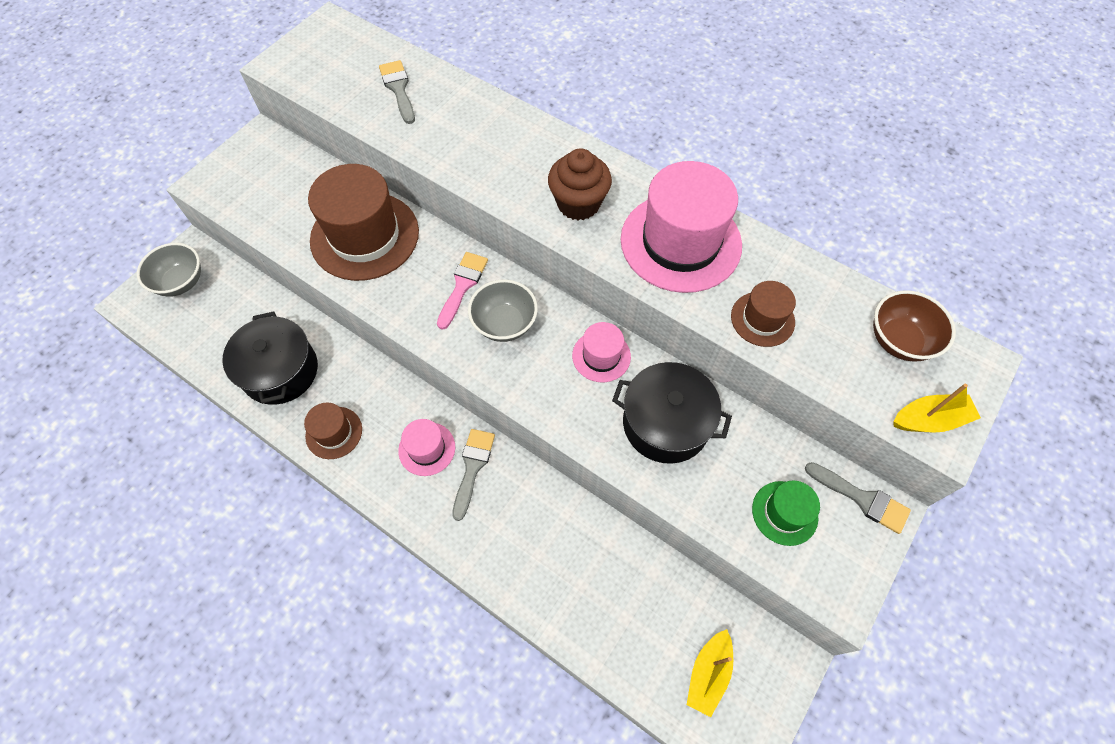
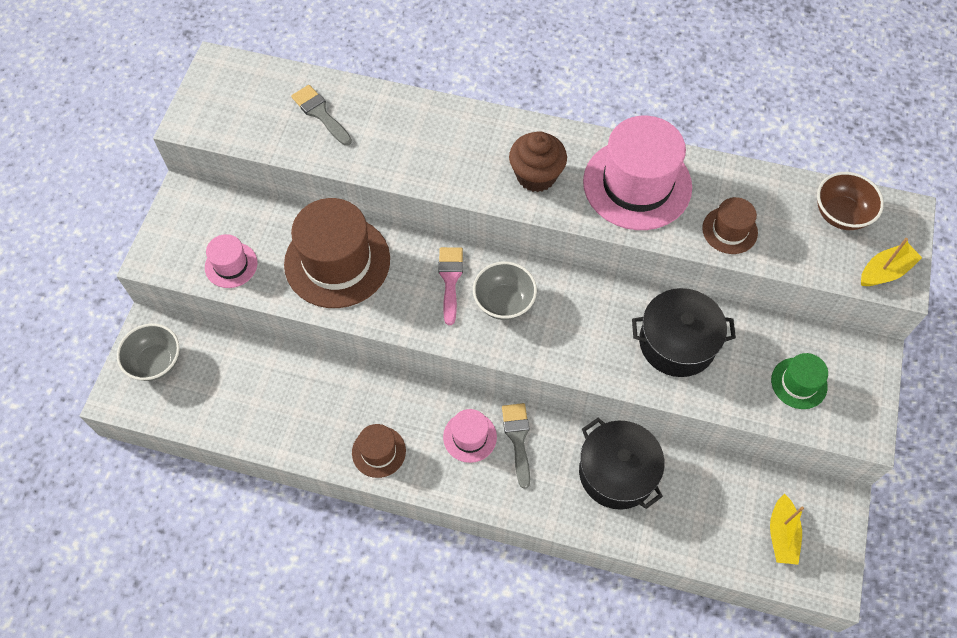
camera: 20 degrees left, 0 degrees up
black pot [222,311,318,405] -> black pot moved to [579,418,665,510]
pink hat [572,322,631,382] -> pink hat moved to [205,234,257,288]
grey brush [805,462,911,534] -> none

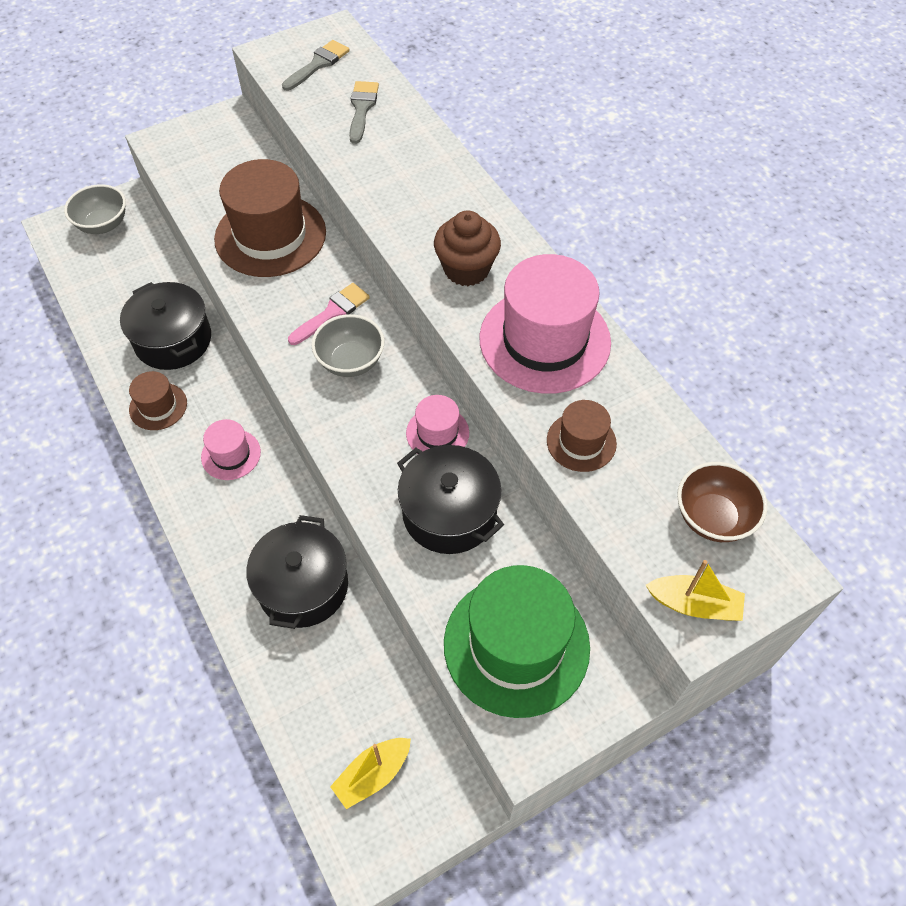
camera: 45 degrees right, 5 degrees down
pink hat [205,234,257,288] -> pink hat moved to [406,395,469,454]
grey brush [502,403,530,489] -> grey brush moved to [282,40,350,91]
green hat [771,353,828,409] -> green hat [444,565,590,718], size x2.02
none -> black pot [120,282,211,370]

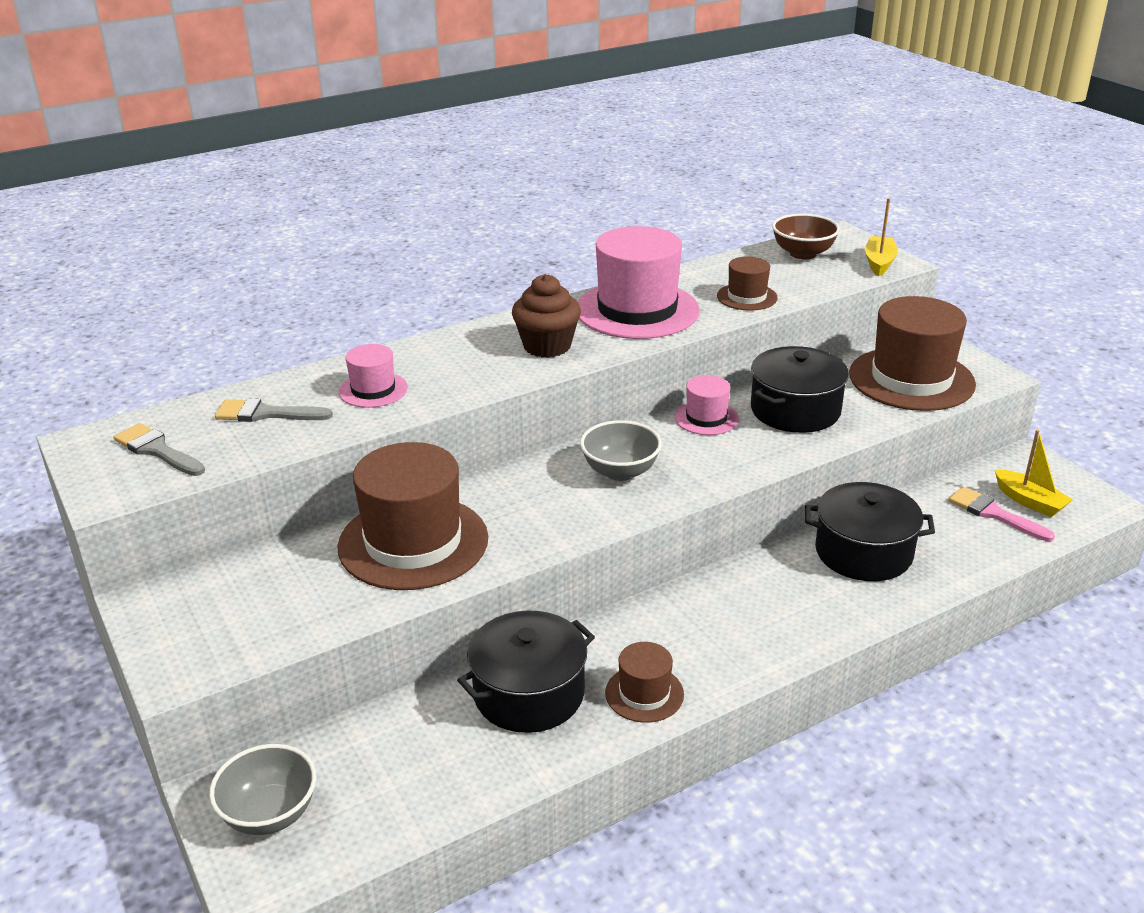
camera: 90 degrees left, 25 degrees down
pink hat [201,419,261,480] -> pink hat moved to [339,344,408,408]
pink brush [288,283,370,345] -> pink brush moved to [948,487,1055,542]
green hat [444,565,590,718] -> brown hat [849,296,976,411]

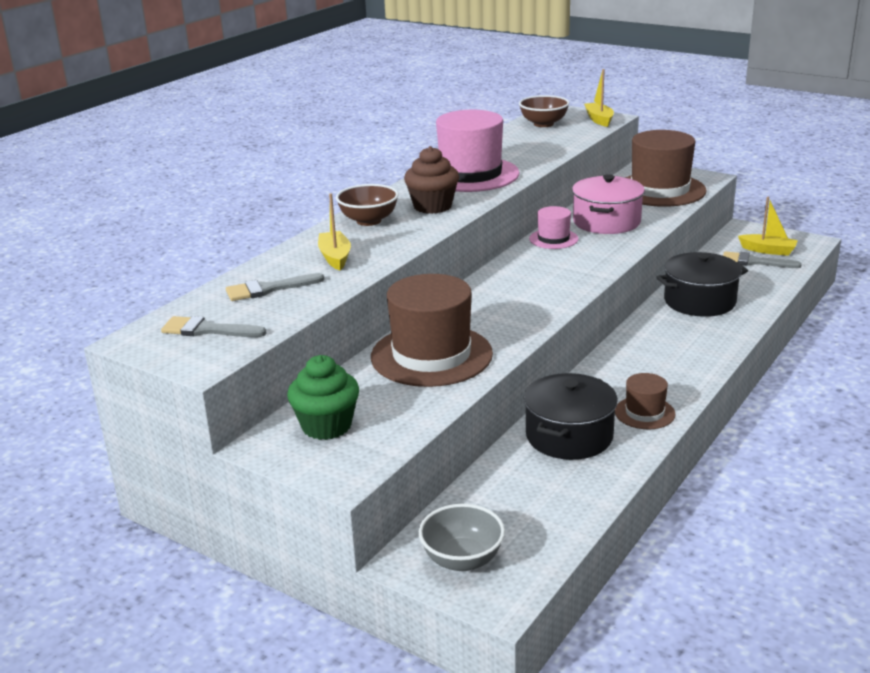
camera: 25 degrees left, 5 degrees down
pink hat [339,344,408,408] -> yellow boat [318,193,351,270]
grey bowl [580,420,662,481] -> none
brown hat [717,256,778,311] -> none
black pot [751,346,849,433] -> pink pot [572,174,645,234]
pink brush [948,487,1055,542] -> grey brush [723,251,802,268]
none -> green cupcake [287,355,359,440]
none -> brown bowl [336,184,399,226]

